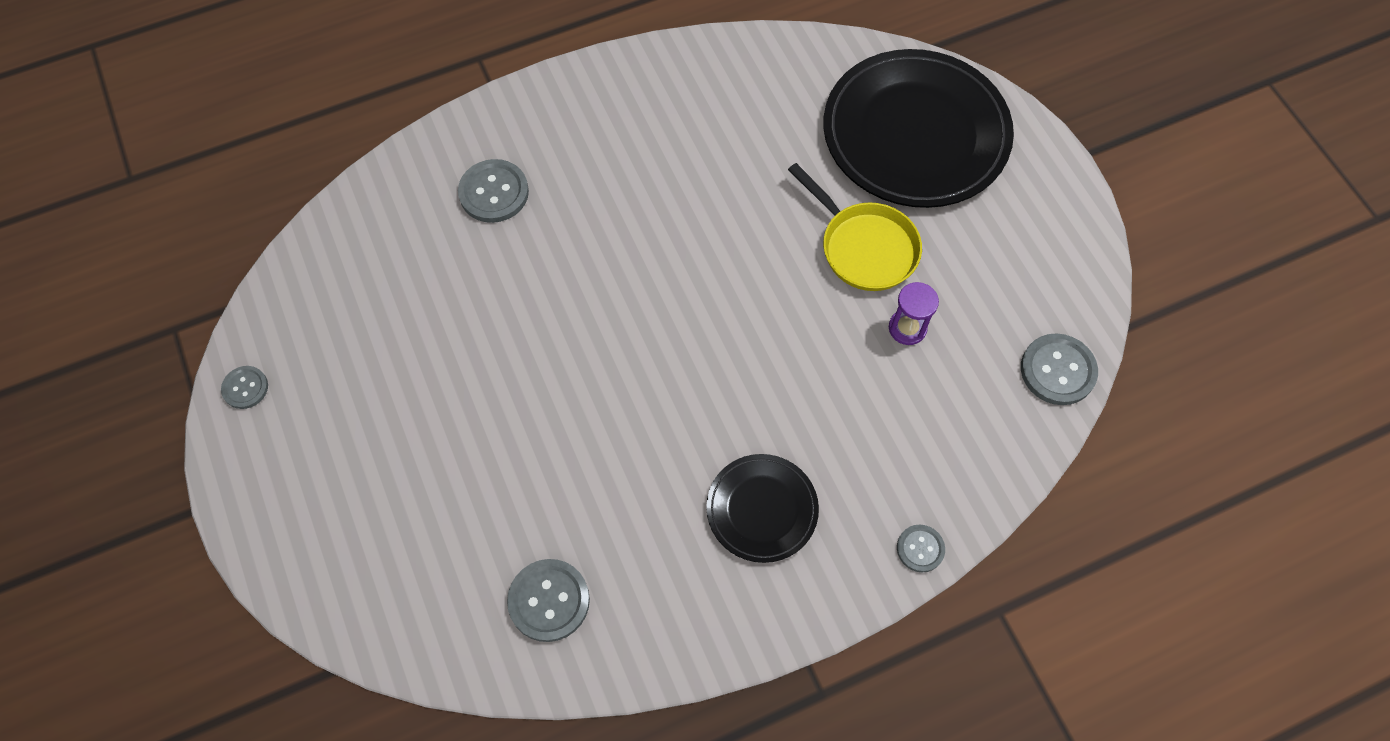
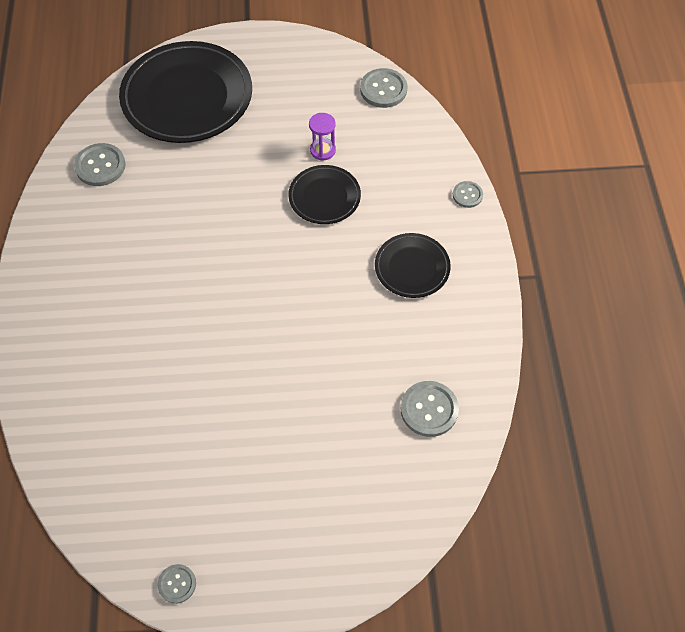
camera: 70 degrees left, 5 degrees down
grey button [458,159,529,223] -> grey button moved to [74,143,126,186]
yellow pan [788,163,922,291] -> none
none -> black plate [288,165,361,224]

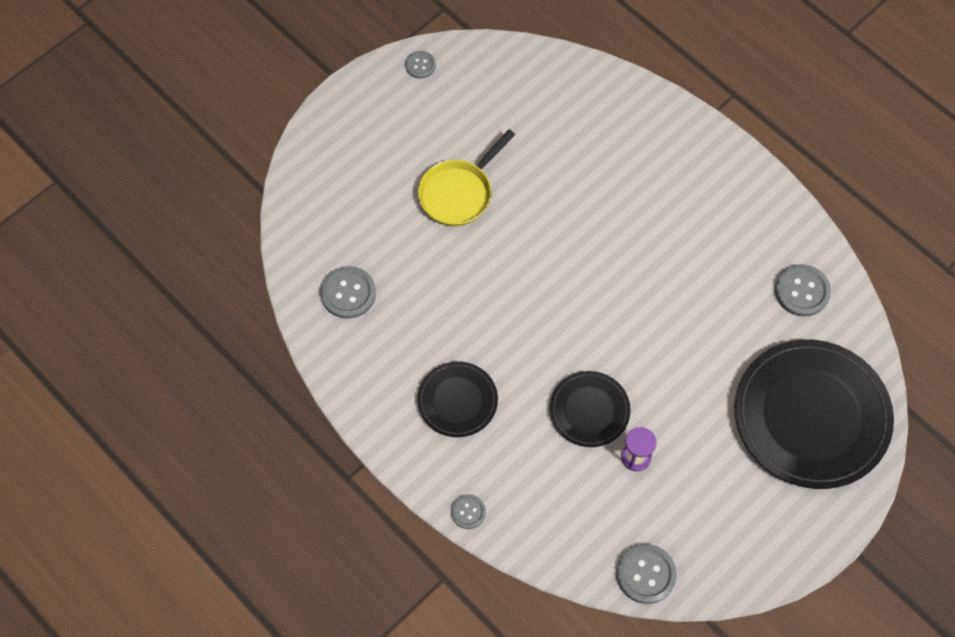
camera: 140 degrees right, 5 degrees up
none -> yellow pan [418,130,515,226]

